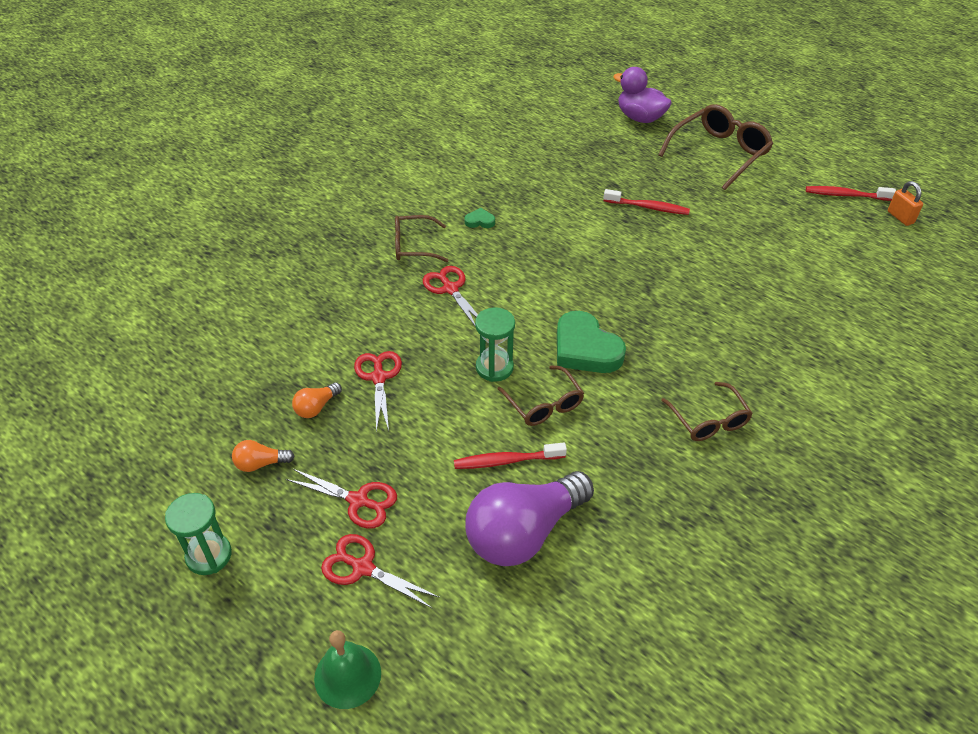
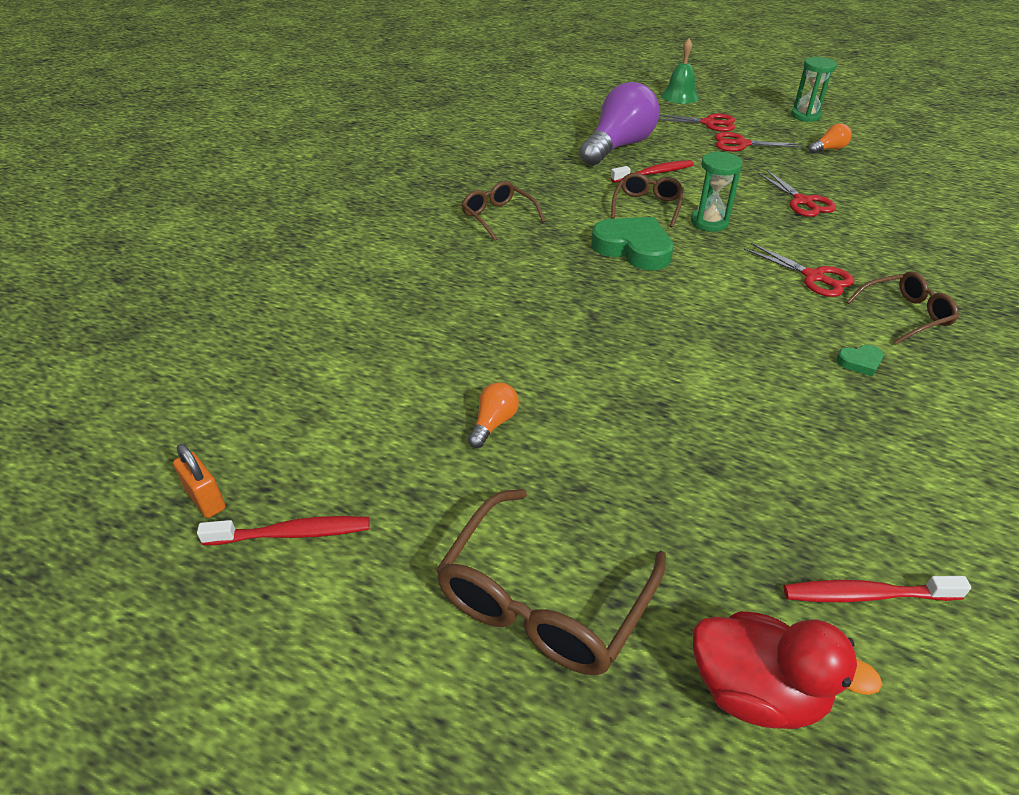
camera: 165 degrees right, 5 degrees down
orange light bulb [292,382,342,418] -> orange light bulb moved to [468,382,519,448]
brown glasses [497,365,584,426] -> brown glasses turned 60 degrees clockwise [611,173,684,227]
red toothbrush [603,189,690,215] -> red toothbrush moved to [784,576,971,602]
purple duck [613,67,672,123] -> red duck [693,611,883,729]

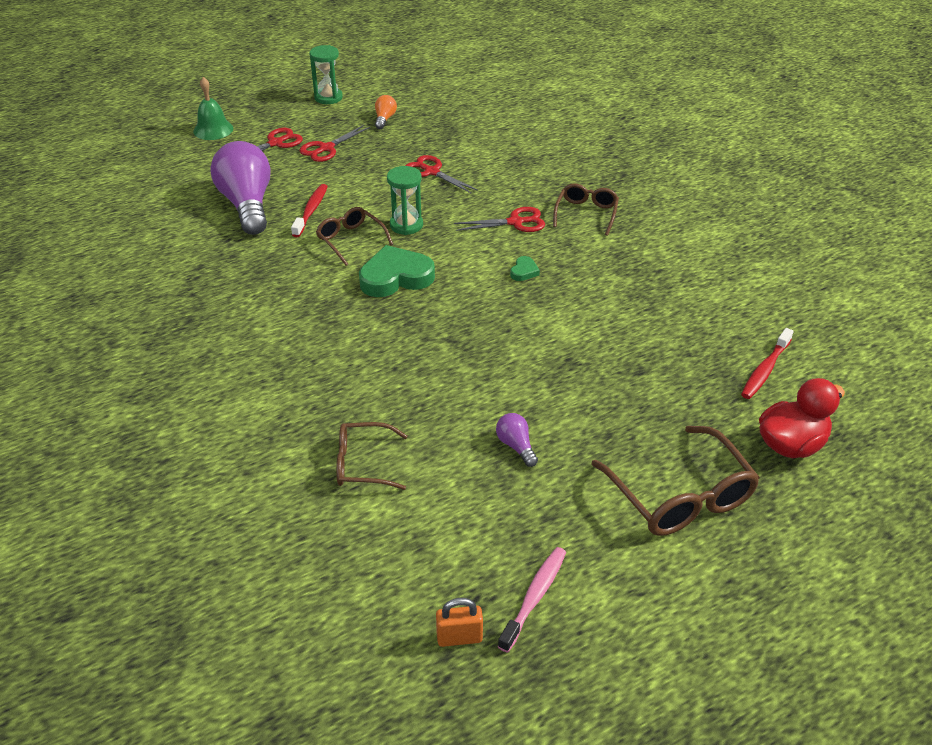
camera: 55 degrees left, 0 degrees up
red toothbrush [197,516,369,545] -> pink toothbrush [498,547,566,653]
brown glasses [462,181,545,241] -> brown glasses moved to [336,422,407,490]
orange light bulb [468,382,519,448] -> purple light bulb [496,413,538,467]
red scissors [758,170,836,217] -> red scissors turned 150 degrees counterclockwise [405,155,478,194]
green heart [836,345,883,377] -> green heart moved to [510,256,540,281]

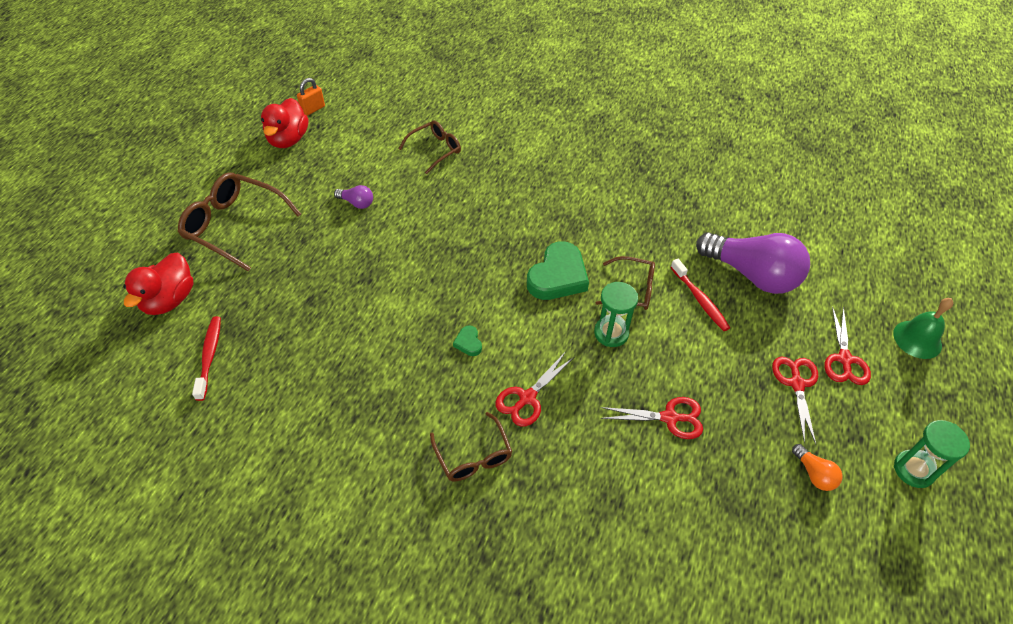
camera: 140 degrees right, 10 degrees up
pink toothbrush [498,547,566,653] -> red duck [261,98,308,148]

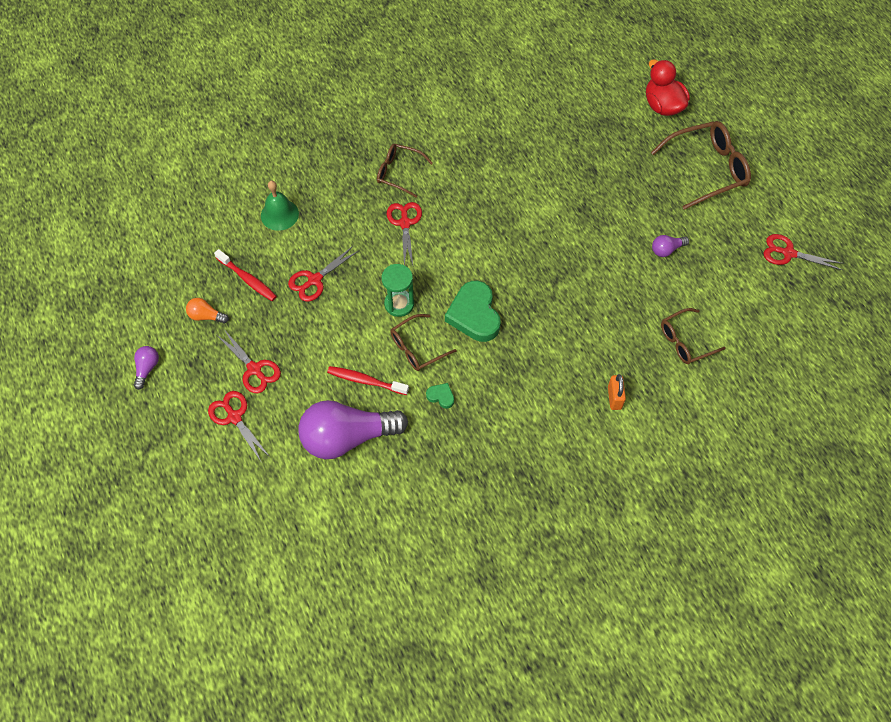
camera: 135 degrees right, 10 degrees up
red toothbrush [192,316,221,401] -> red toothbrush moved to [214,249,277,301]
red duck [261,98,308,148] -> red scissors [763,234,844,270]
orange padlock [297,78,325,116] -> orange padlock moved to [608,374,626,410]
brown glasses [399,120,461,174] -> brown glasses turned 60 degrees clockwise [661,308,725,364]
green heart [453,325,482,356] -> green heart moved to [426,383,454,409]
green bell [893,298,953,359] -> green bell moved to [261,181,299,231]
green hourglass [894,420,970,488] -> purple light bulb [134,346,159,390]

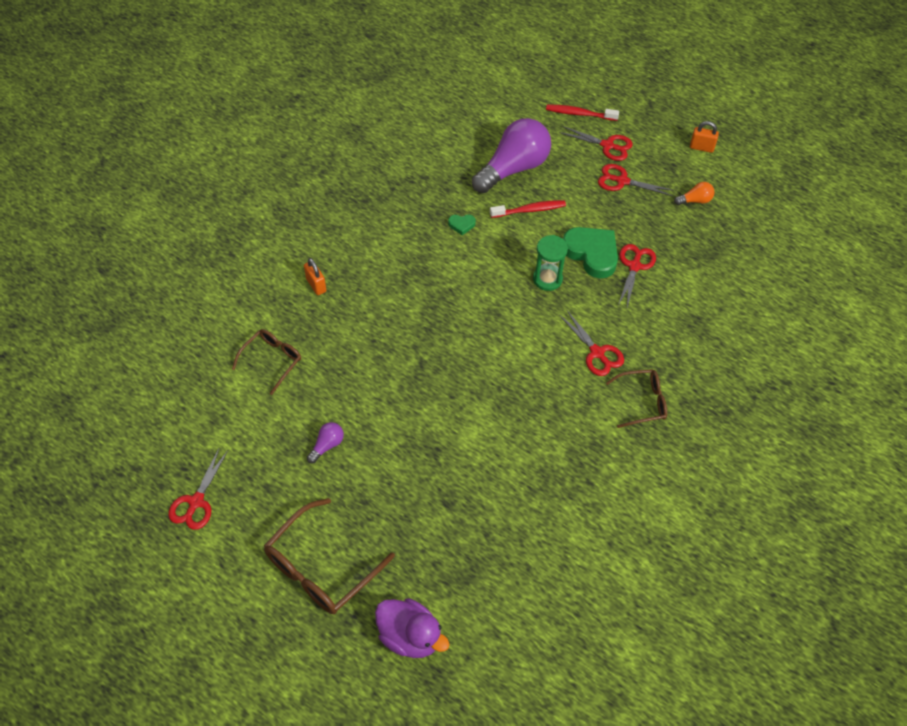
camera: 150 degrees right, 5 degrees down
purple light bulb [134,346,159,390] -> orange padlock [690,121,719,153]
red toothbrush [214,249,277,301] -> red toothbrush moved to [546,105,619,121]
green bell [261,181,299,231] -> none
brown glasses [390,314,457,371] -> none
green heart [445,281,501,342] -> green heart moved to [563,227,618,279]
red duck [646,59,690,116] -> purple duck [375,598,450,658]
red scissors [763,234,844,270] -> red scissors turned 120 degrees clockwise [168,448,228,530]

